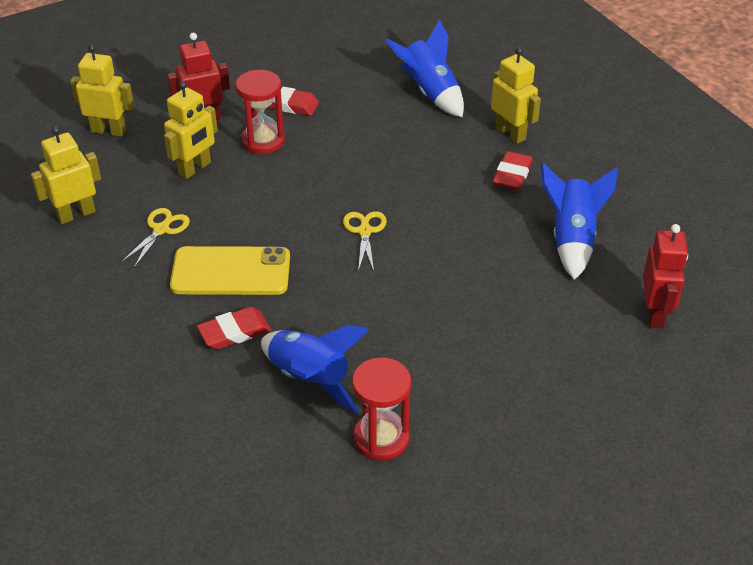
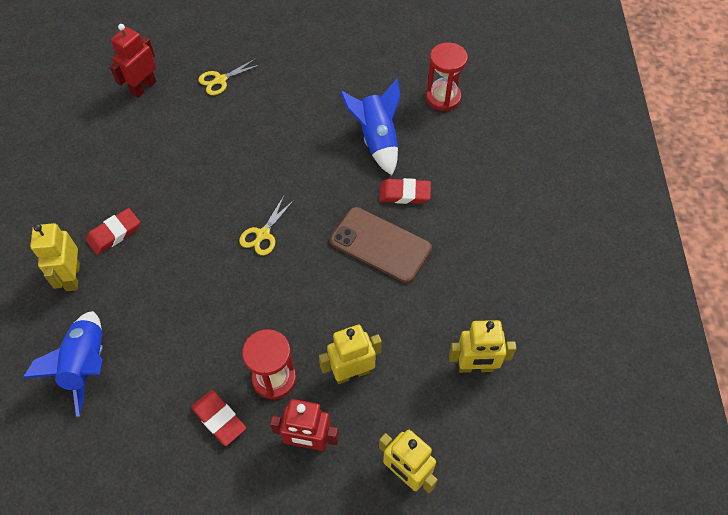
camera: 150 degrees left, 15 degrees up
yellow scissors [120,208,190,268] -> yellow scissors moved to [198,58,261,95]
yellow phone [170,246,290,295] -> brown phone [330,207,432,283]
red hourglass [352,358,411,460] -> red hourglass moved to [426,42,468,111]
blue rocket [541,163,618,280] -> none

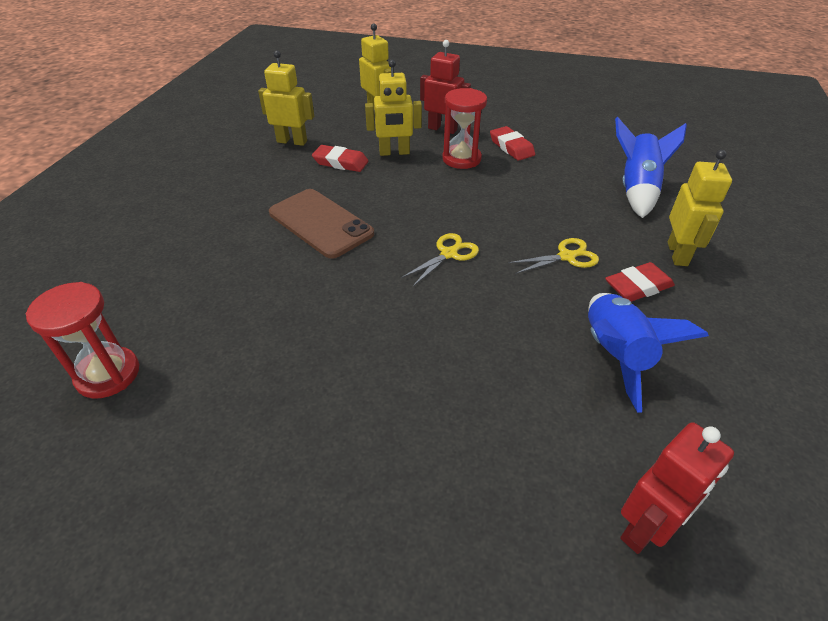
camera: 165 degrees left, 15 degrees down
yellow scissors [198,58,261,95] -> yellow scissors moved to [509,238,599,274]
blue rocket [340,79,401,175] -> blue rocket moved to [588,293,709,413]
red eraser [379,178,431,204] -> red eraser moved to [312,145,369,172]

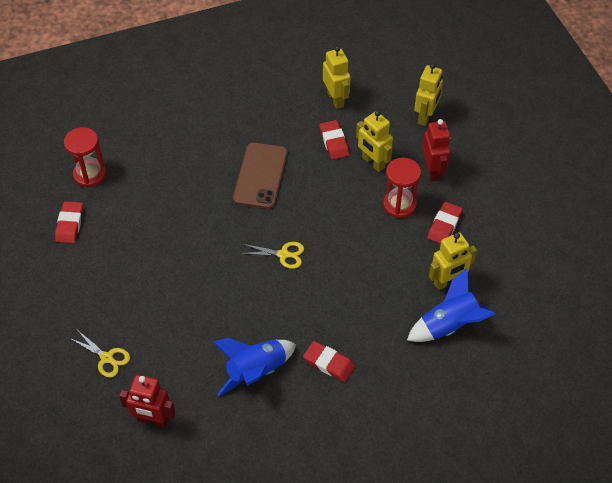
camera: 55 degrees right, 10 degrees up
yellow scissors [509,238,599,274] -> yellow scissors moved to [69,331,130,378]
yellow robot [668,150,732,266] -> yellow robot moved to [429,232,477,290]
none -> red eraser [55,201,83,243]

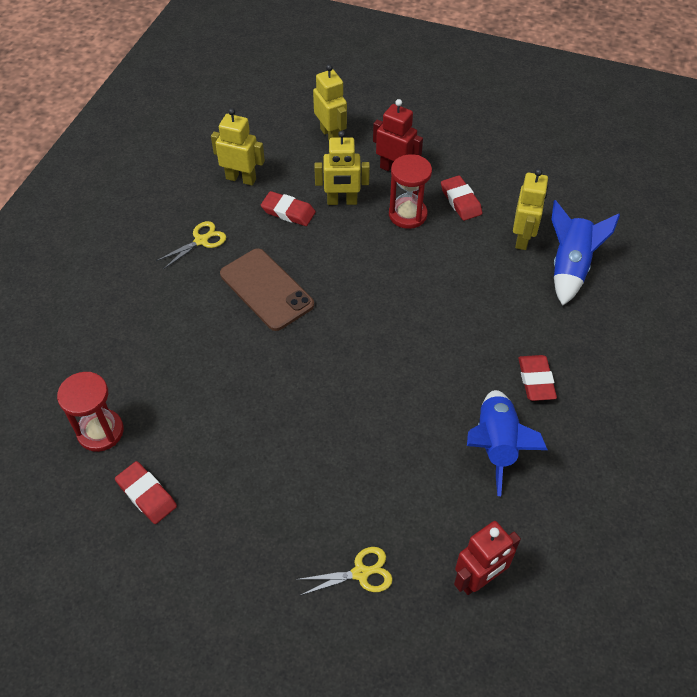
camera: 50 degrees left, 0 degrees up
yellow scissors [240,242,304,269] -> yellow scissors moved to [156,221,226,269]
red eraser [303,341,355,382] -> red eraser turned 75 degrees counterclockwise [518,355,557,401]

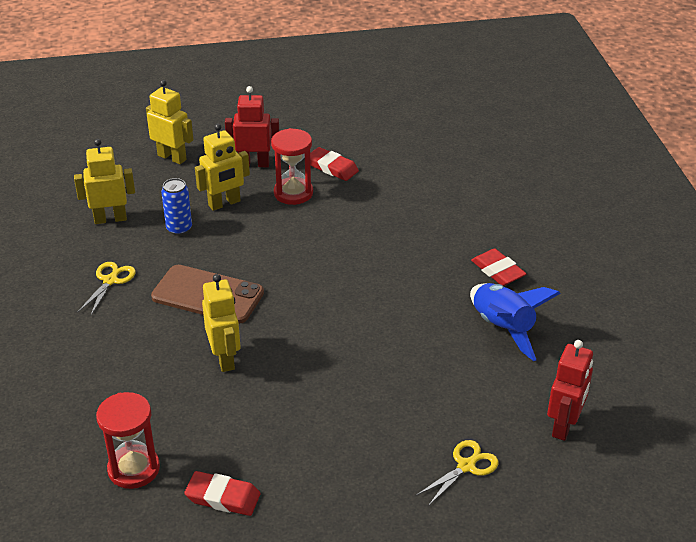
camera: 30 degrees left, 15 degrees down
red eraser [261,191,316,226] -> blue can [161,178,192,235]
yellow robot [513,169,548,250] -> yellow robot moved to [202,274,241,372]
blue rocket [551,200,620,306] -> none

